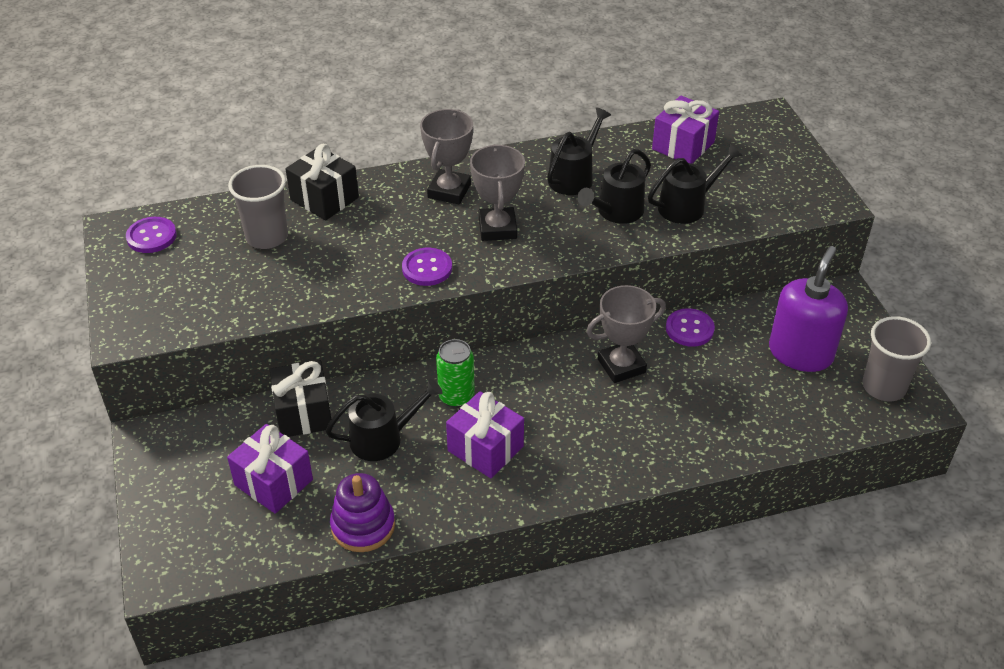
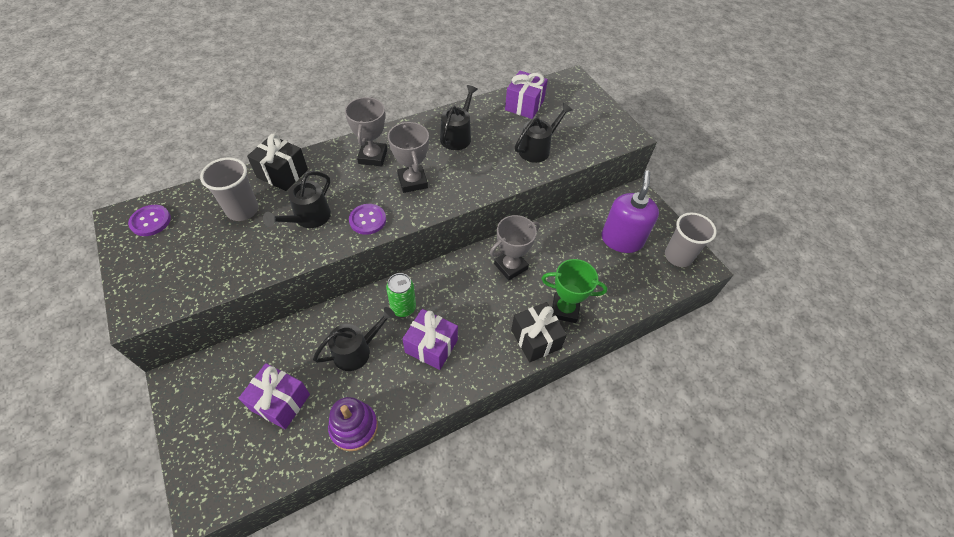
camera: 15 degrees left, 10 degrees up
black gift [270,360,333,437] -> black gift moved to [511,302,567,362]
black watering can [577,149,651,224] -> black watering can moved to [263,171,331,228]
purple button [666,308,715,347] -> none
none -> green trophy [541,259,607,323]

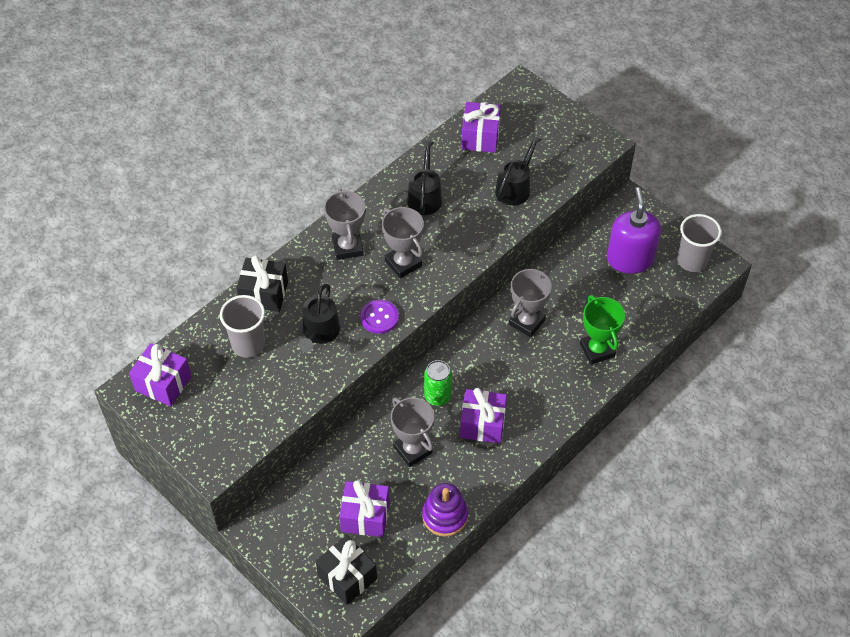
camera: 15 degrees left, 0 degrees up
purple button [128,205,171,236] -> purple gift [129,343,192,406]
black watering can [313,307,396,371] -> grey trophy [391,397,434,467]
black gift [511,302,567,362] -> black gift moved to [316,535,377,605]
green trophy [541,259,607,323] -> green trophy turned 75 degrees clockwise [580,295,625,365]

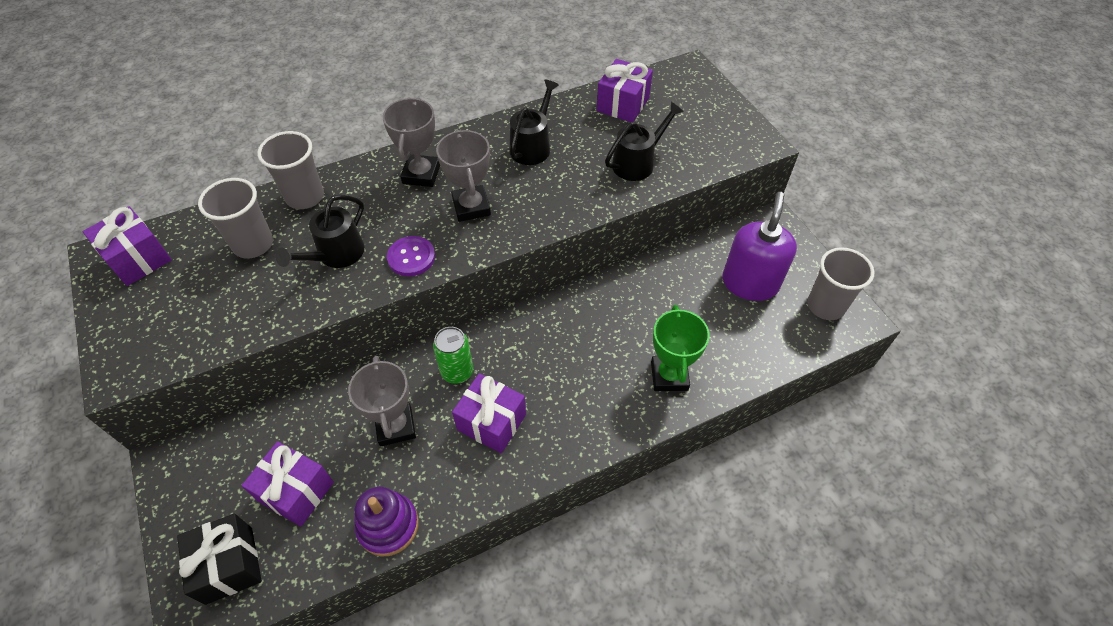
camera: 20 degrees right, 0 degrees up
black gift [236,255,288,312] -> grey cup [257,131,324,209]
grey trophy [509,269,552,337] -> none

